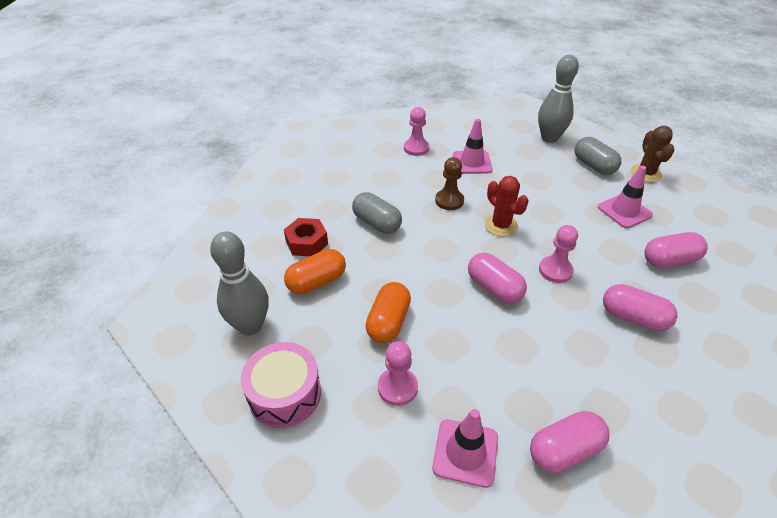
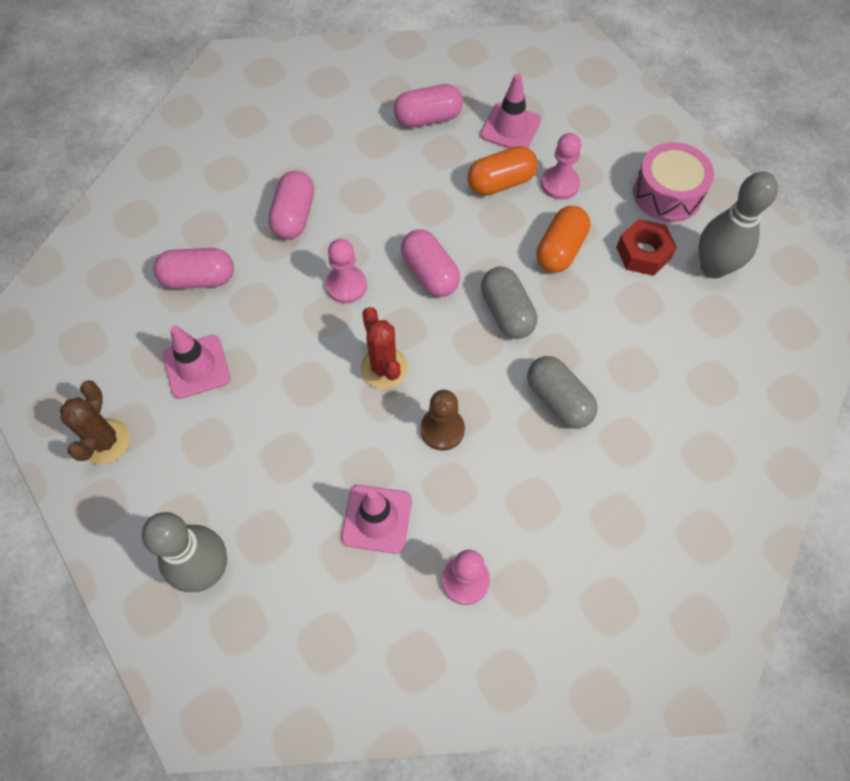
camera: 170 degrees left, 20 degrees up
red nut [284,218,328,256] -> red nut moved to [616,219,677,276]
orange capsule [284,249,346,294] -> orange capsule moved to [468,146,538,196]
grey capsule [574,137,621,175] -> grey capsule moved to [481,267,537,339]
pink capsule [603,284,678,331] -> pink capsule turned 60 degrees clockwise [268,171,314,239]

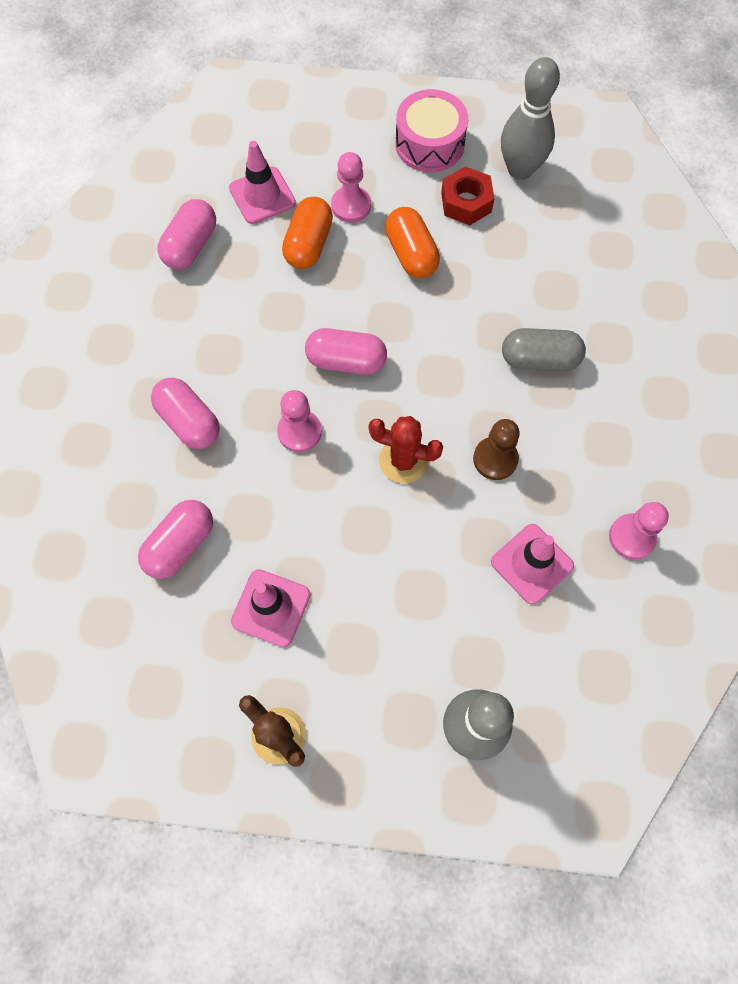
camera: 50 degrees left, 5 degrees up
grey capsule [481,267,537,339] -> none

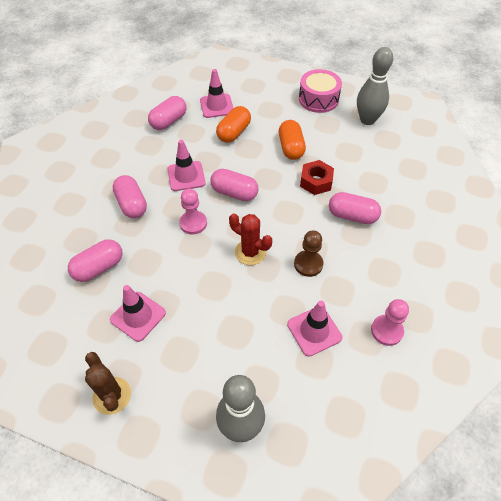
camera: 15 degrees right, 15 degrees down
pink pawn [331,152,371,223] -> none
red nut [441,166,495,225] -> red nut moved to [300,160,334,195]
grey capsule [502,328,586,371] -> pink capsule [329,192,381,224]
none -> pink traffic cone [167,140,206,191]

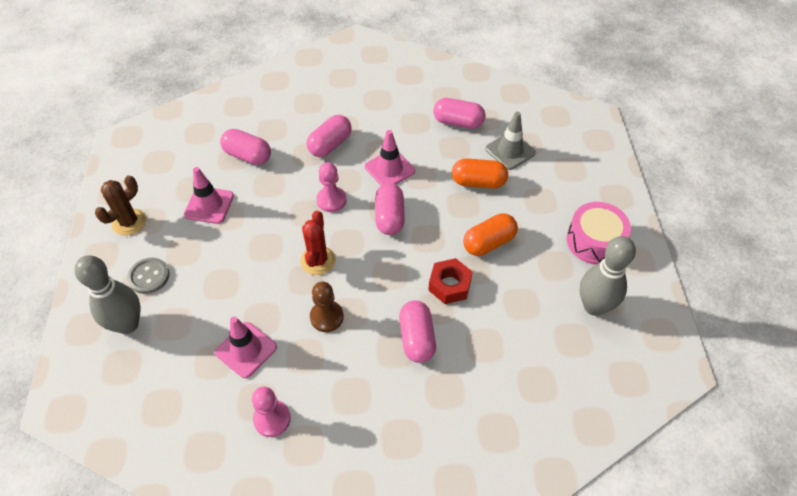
camera: 65 degrees right, 0 degrees up
pink traffic cone [200,69,233,118] -> grey traffic cone [485,112,536,170]
none -> grey button [127,258,169,294]

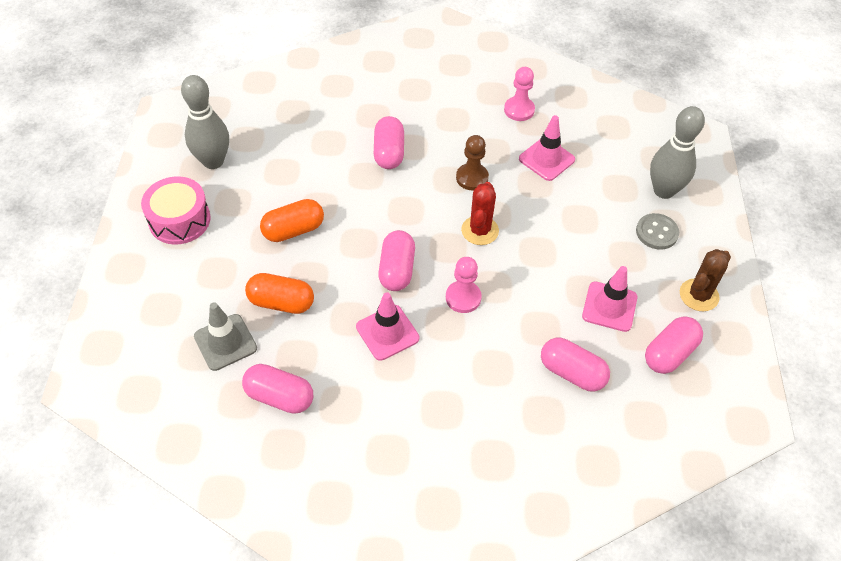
camera: 175 degrees left, 0 degrees up
pink capsule [307,115,352,157] -> pink capsule moved to [645,316,703,374]
red nut [428,258,473,304] -> none

